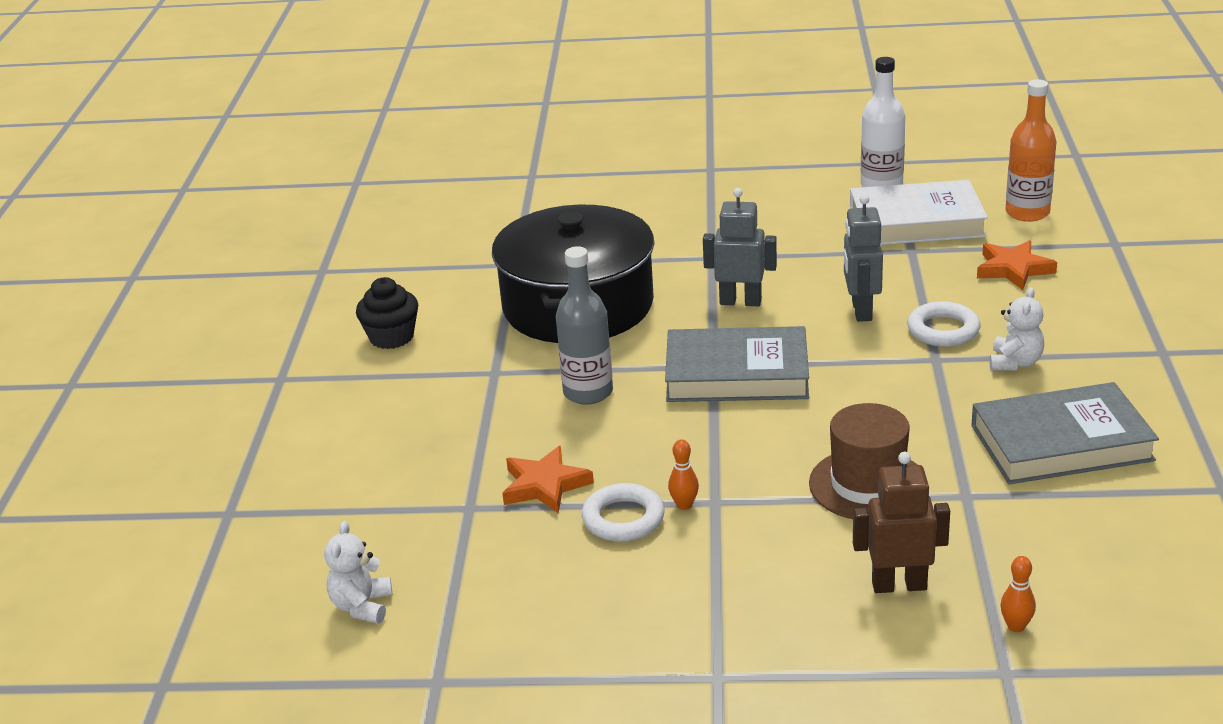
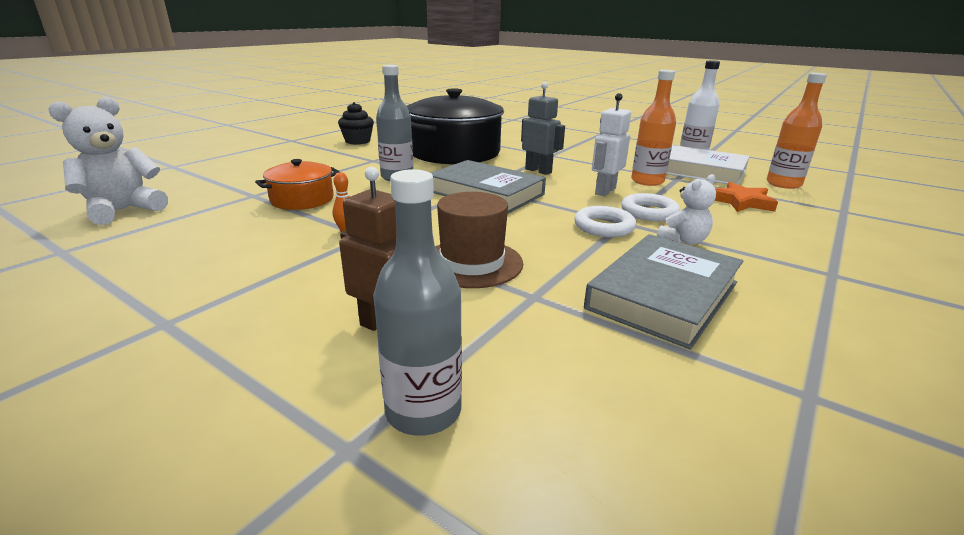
camera: 30 degrees right, 5 degrees down
white teddy bear [324,521,392,624] -> white teddy bear [48,97,168,225], size x1.69
orange star [502,446,594,513] -> orange pot [255,159,339,210]
white ring [582,483,665,542] -> white ring moved to [574,206,636,237]
grey robot [844,195,883,322] -> white robot [592,93,631,196]
grey book [971,382,1159,484] -> grey book turned 75 degrees counterclockwise [584,234,744,350]
orange bowling pin [1000,556,1036,632] -> grey bottle [373,169,462,436]
none -> orange bottle [631,70,676,186]

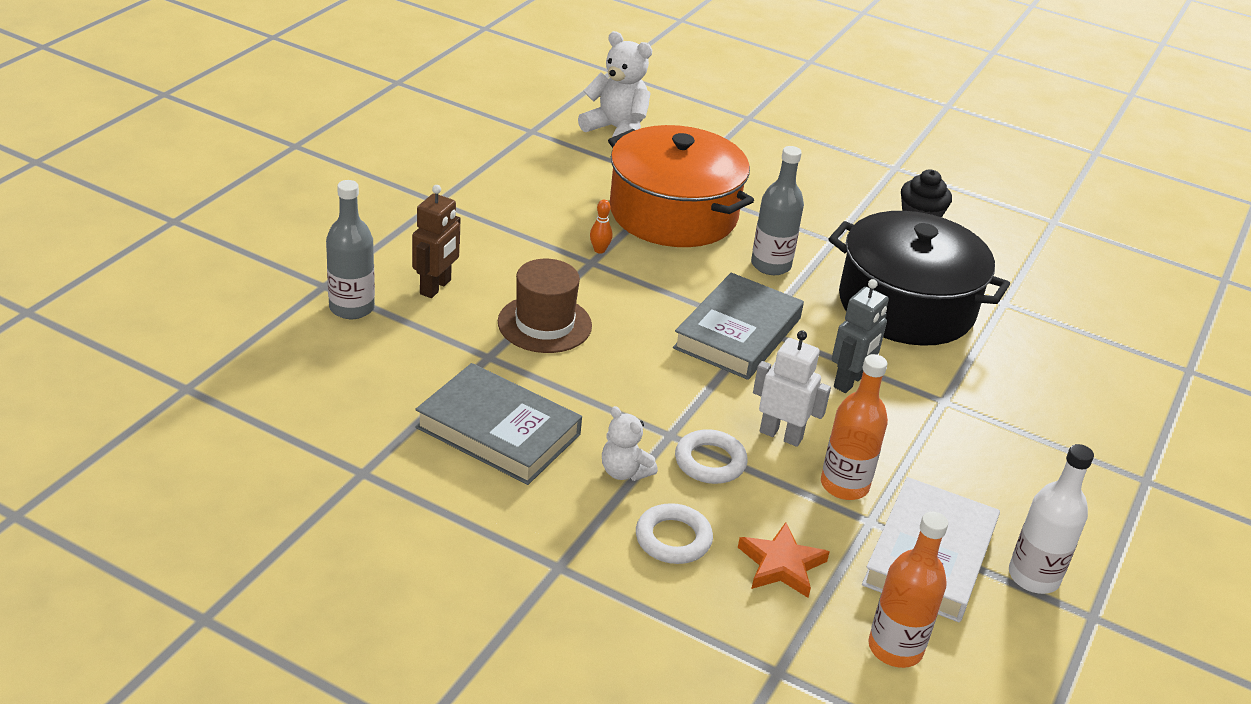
camera: 80 degrees right, 10 degrees up
orange pot [255,159,339,210] -> orange pot [608,125,754,247], size x1.99
white ring [574,206,636,237] -> white ring moved to [636,503,713,564]

